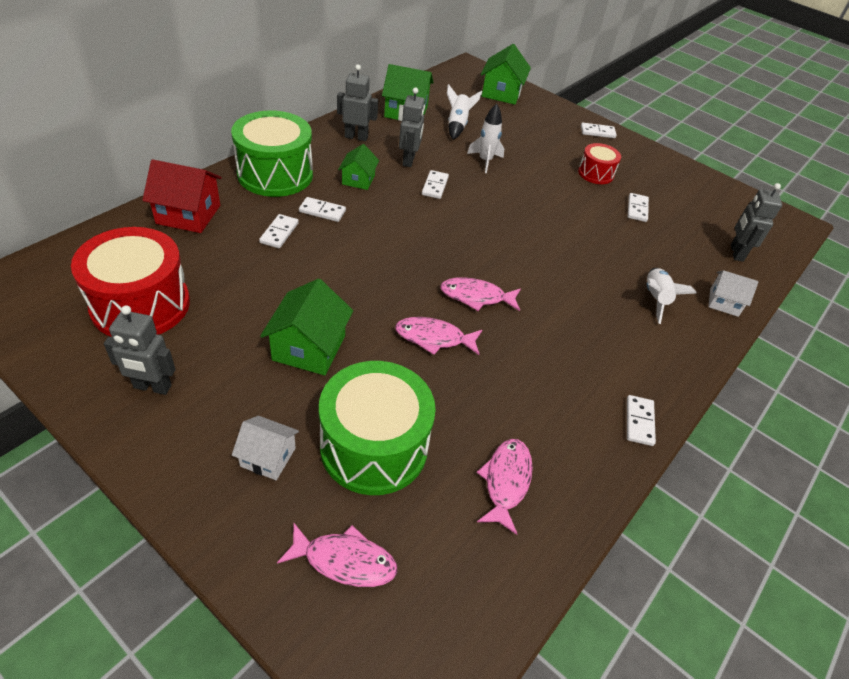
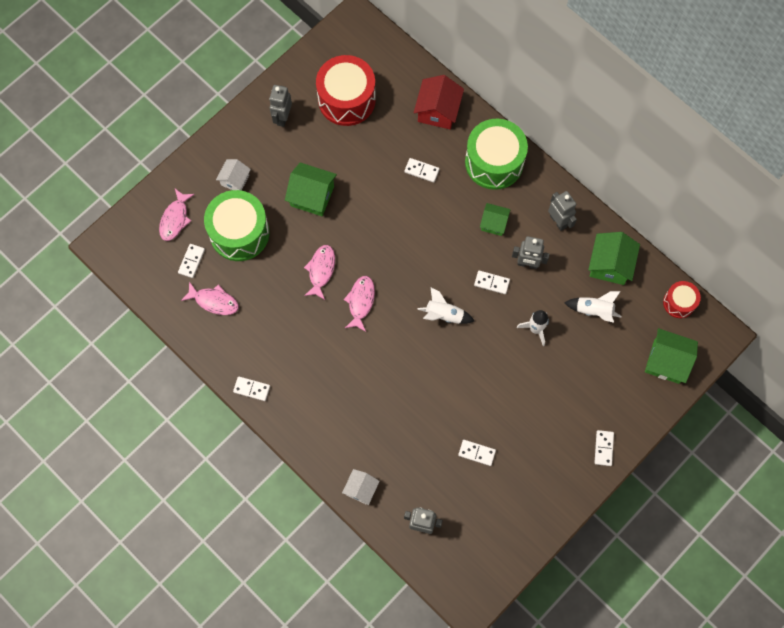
camera: 100 degrees right, 25 degrees up
white domino [299,197,346,222] -> white domino moved to [178,244,205,278]
grey robot [337,64,378,141] -> grey robot turned 45 degrees counterclockwise [548,191,577,231]
red drum [578,143,621,184] -> red drum moved to [663,281,701,318]
white rocket [647,268,697,324] -> white rocket moved to [417,287,474,324]

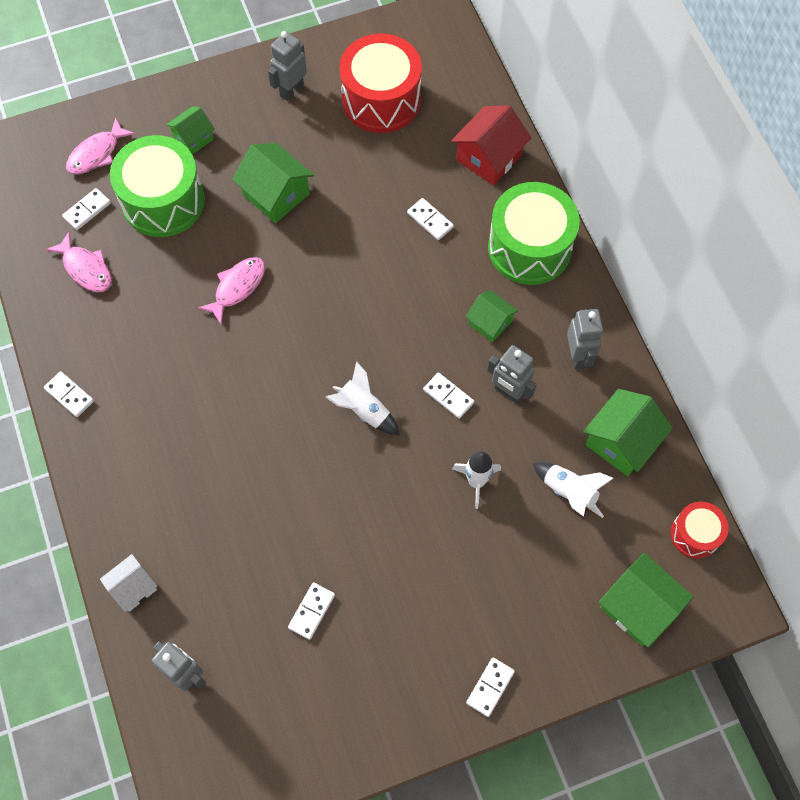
camera: 25 degrees right, 5 degrees down
white house [216,159,251,191] -> green house [166,106,215,155]
pink fish [344,276,375,332] -> none
white domino [458,440,496,466] -> white domino turned 75 degrees clockwise [288,583,335,640]

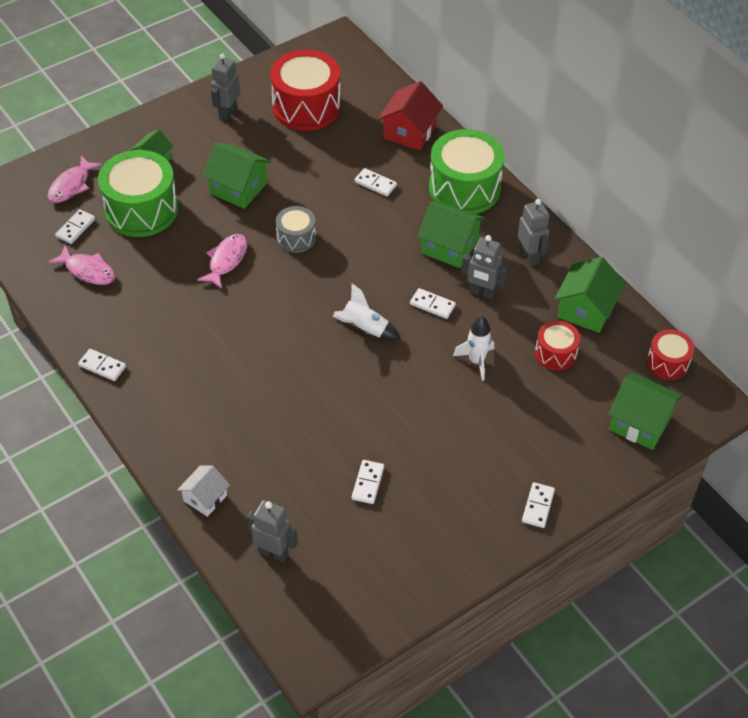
camera: 15 degrees left, 15 degrees down
green house [465,290,518,343] -> green house [418,201,485,268], size x1.60
white rocket [533,462,614,518] -> red drum [535,320,580,370]
none -> grey drum [276,206,316,253]

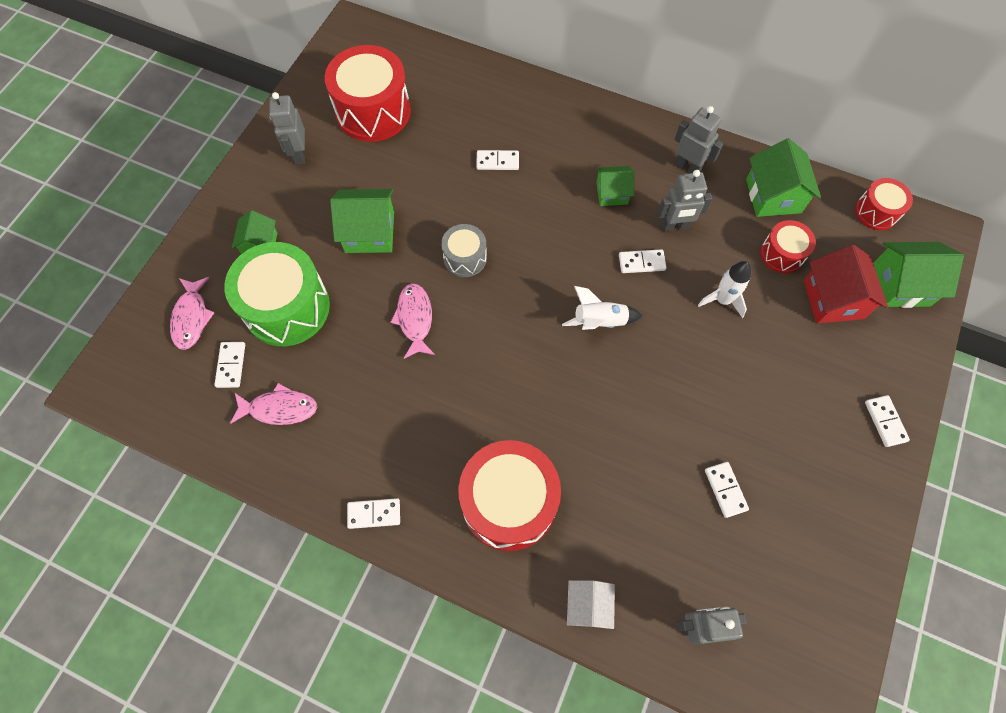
camera: 30 degrees left, 15 degrees up
red house [378,81,443,151] -> red house moved to [804,245,888,323]
green house [418,201,485,268] -> green house [596,166,634,206], size x0.63
green drum [429,129,505,214] -> none
none -> red drum [458,440,561,551]

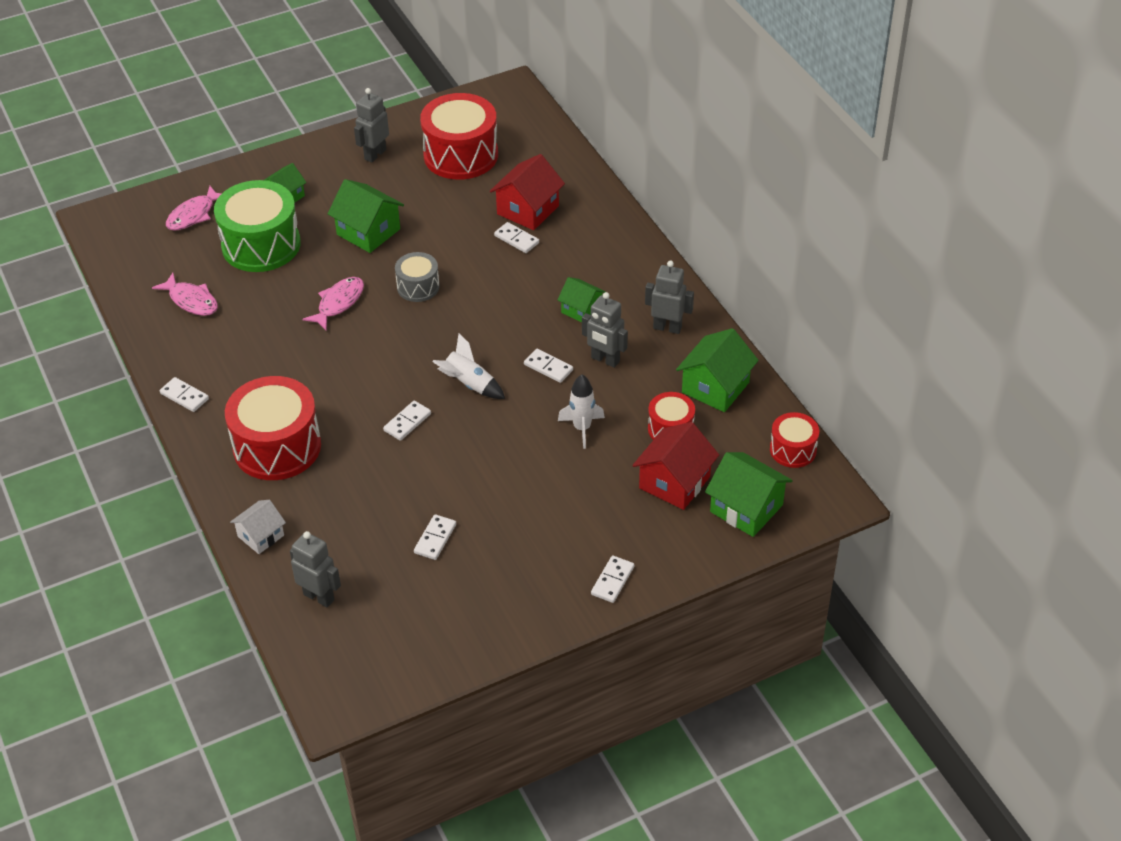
camera: 40 degrees right, 20 degrees down
white domino [214,342,245,388] -> white domino moved to [383,401,431,441]
grey robot [675,106,724,173] -> grey robot turned 60 degrees counterclockwise [645,260,694,334]
none -> red house [490,154,565,230]

